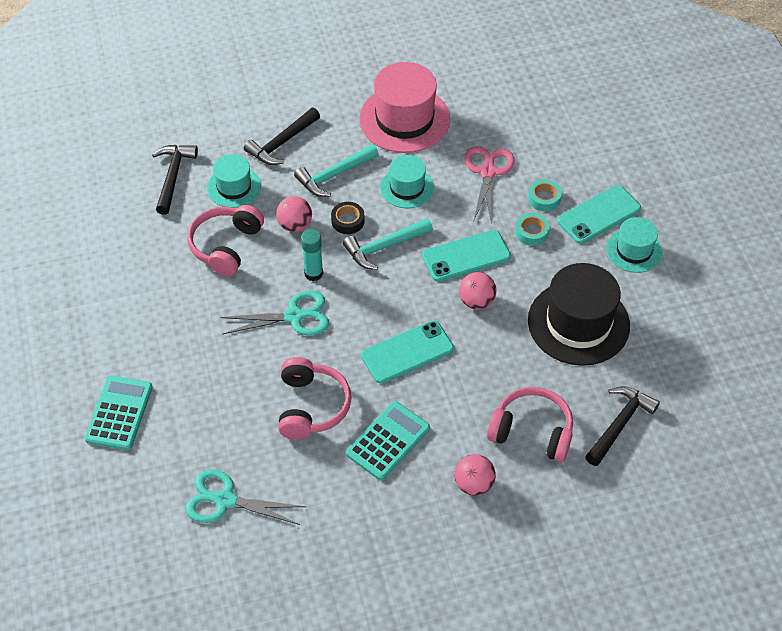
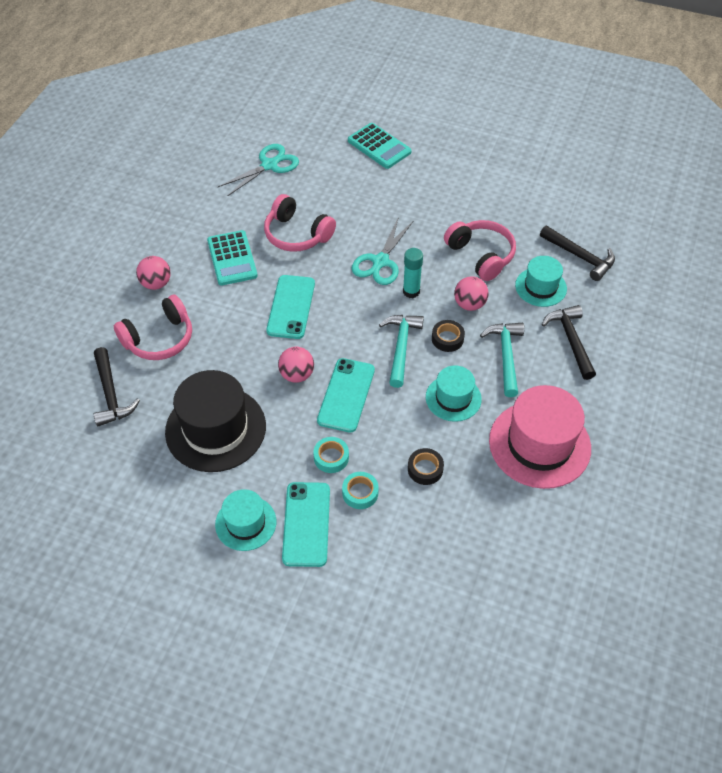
camera: 125 degrees right, 0 degrees up
pink scissors [465,146,515,224] -> black tape [408,448,444,485]

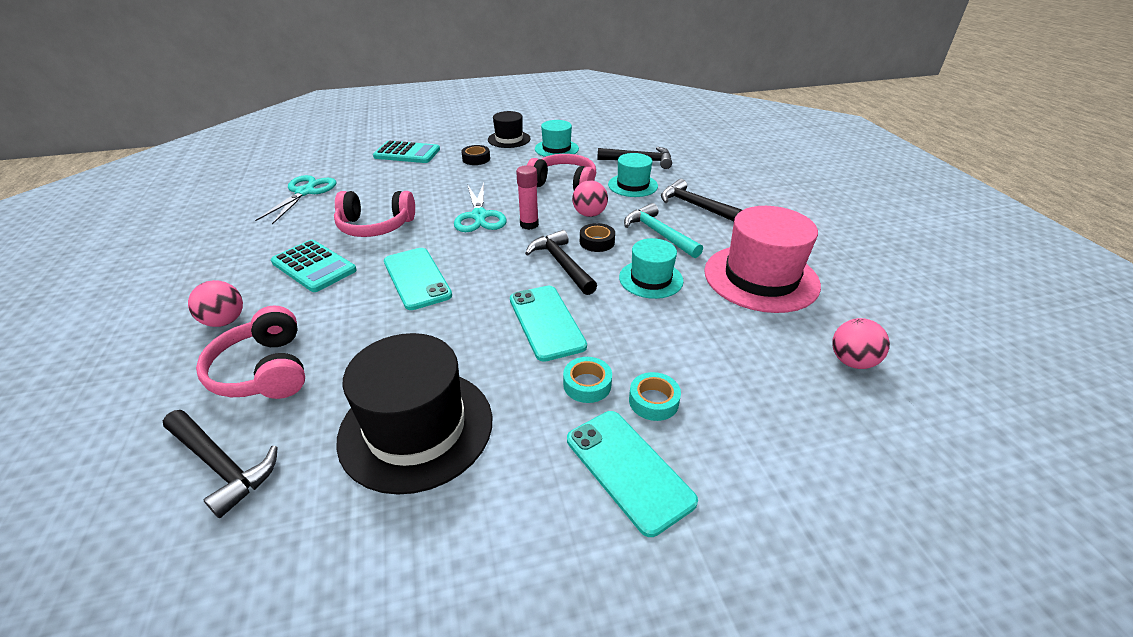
camera: 35 degrees left, 15 degrees down
pink headphones [114,295,192,360] -> pink headphones turned 135 degrees clockwise [196,306,305,399]
turquoise hat [215,489,276,551] -> turquoise hat moved to [535,120,579,157]
pink ball [278,347,314,383] -> pink ball moved to [833,318,890,369]
turquoise hammer [379,315,424,388] -> black hammer [525,230,597,295]
turquoise glue stick [403,248,423,298] -> pink glue stick [516,165,539,230]
black tape [408,448,444,485] -> black tape moved to [461,145,490,165]
none -> black hat [488,111,531,148]

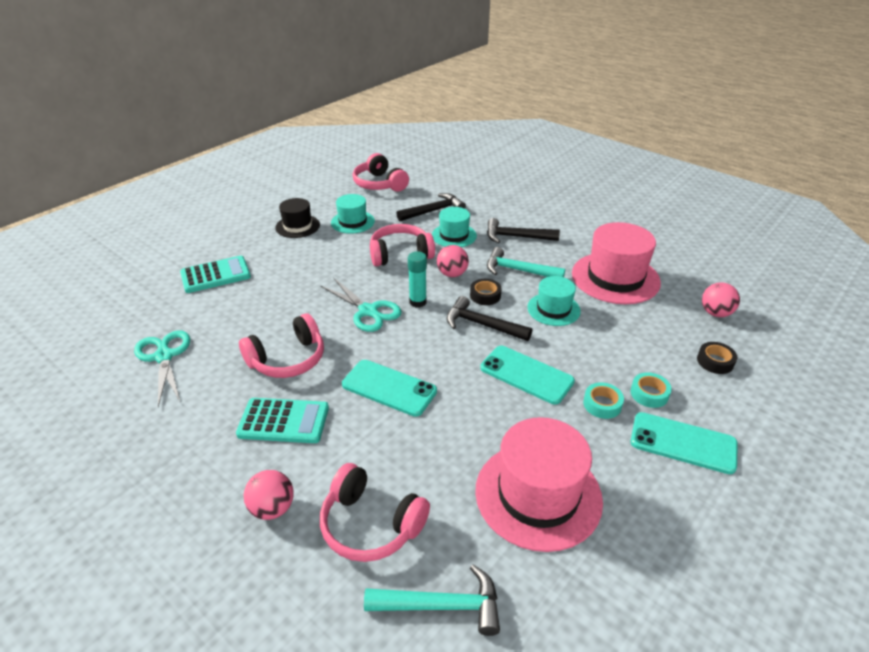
camera: 35 degrees left, 0 degrees up
black hammer [163,410,278,518] -> turquoise hammer [364,565,500,636]
black hat [336,333,492,495] -> pink hat [475,417,603,552]
black tape [461,145,490,165] -> black tape moved to [697,342,737,374]
pink glue stick [516,165,539,230] -> turquoise glue stick [408,251,427,308]
none -> pink headphones [352,153,409,192]

